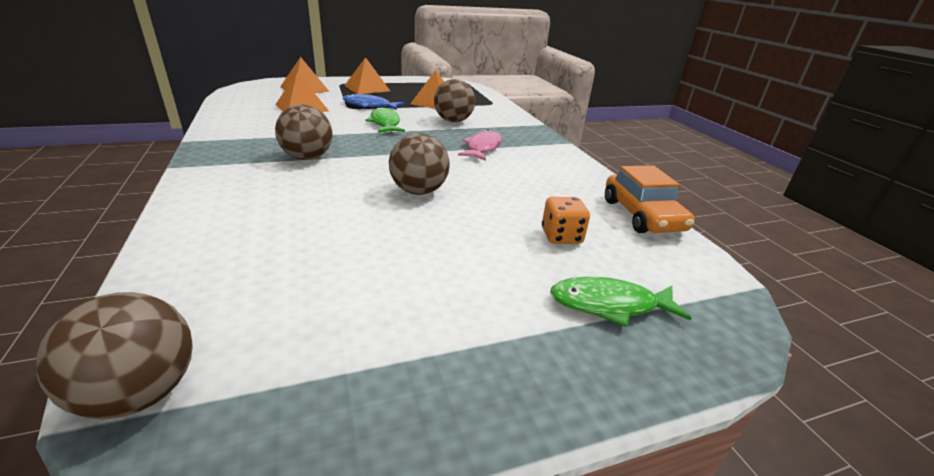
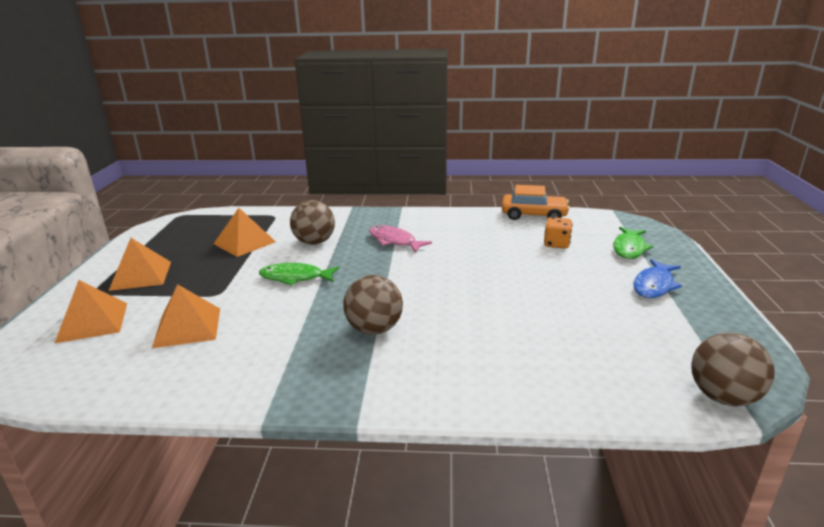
camera: 65 degrees left, 5 degrees down
blue fish [342,94,404,110] -> blue fish moved to [633,259,682,298]
brown ball [389,133,450,195] -> none

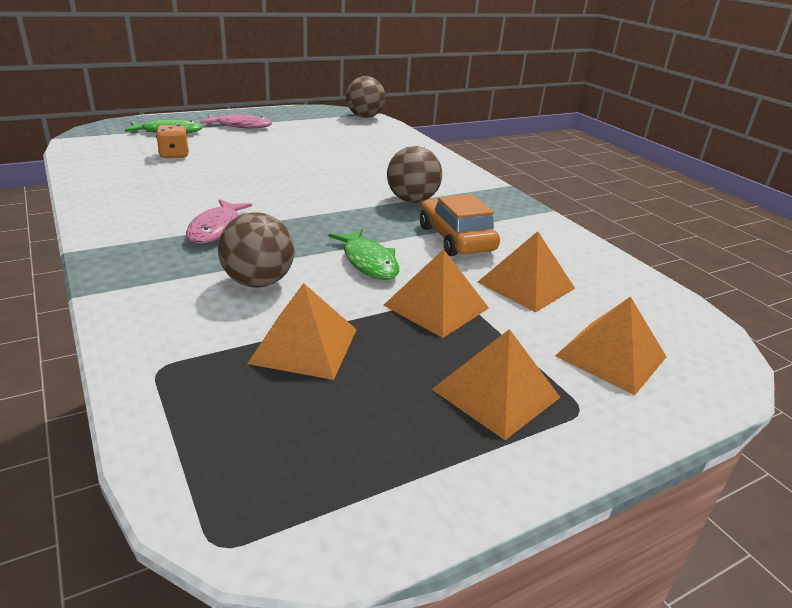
camera: 125 degrees left, 5 degrees up
orange car [502,185,570,220] -> orange car moved to [420,194,500,256]
blue fish [633,259,682,298] -> pink fish [200,114,272,128]
none -> orange pyramid [384,249,489,338]

